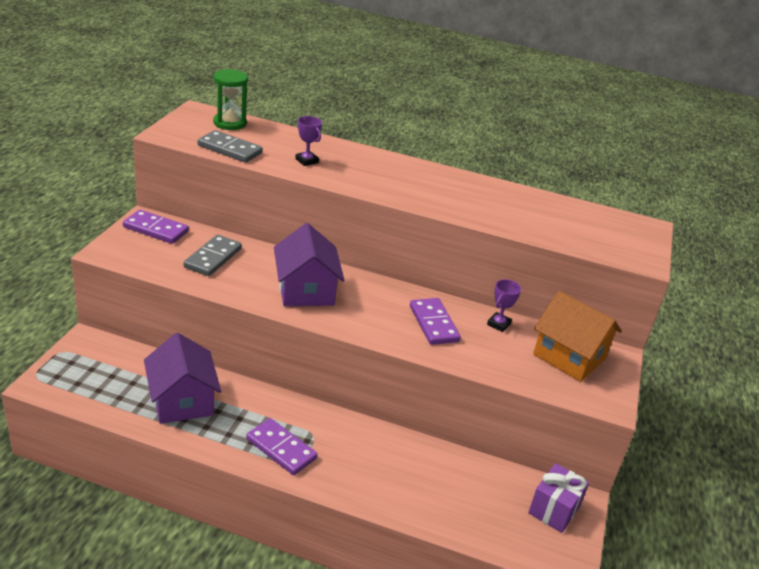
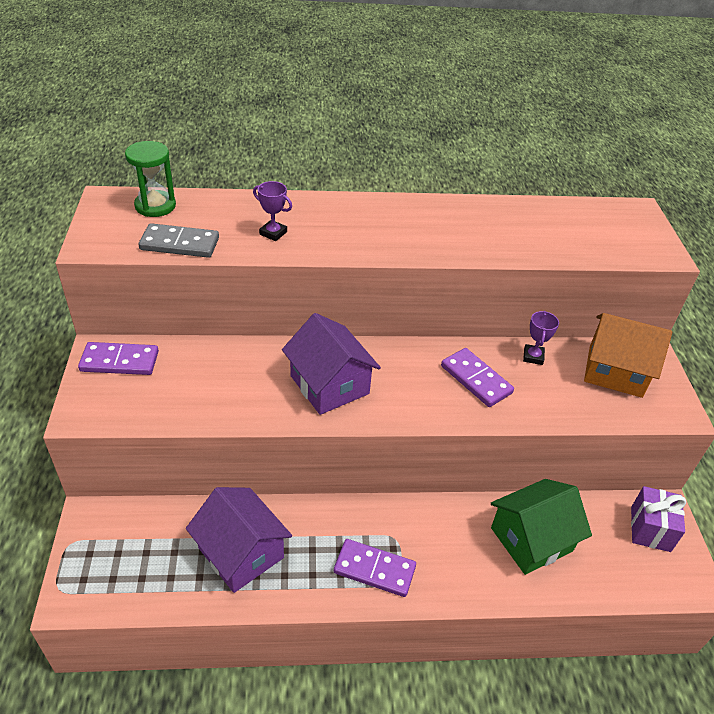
camera: 20 degrees left, 10 degrees up
grey domino [183,235,242,276] -> none
none -> green house [491,479,592,575]

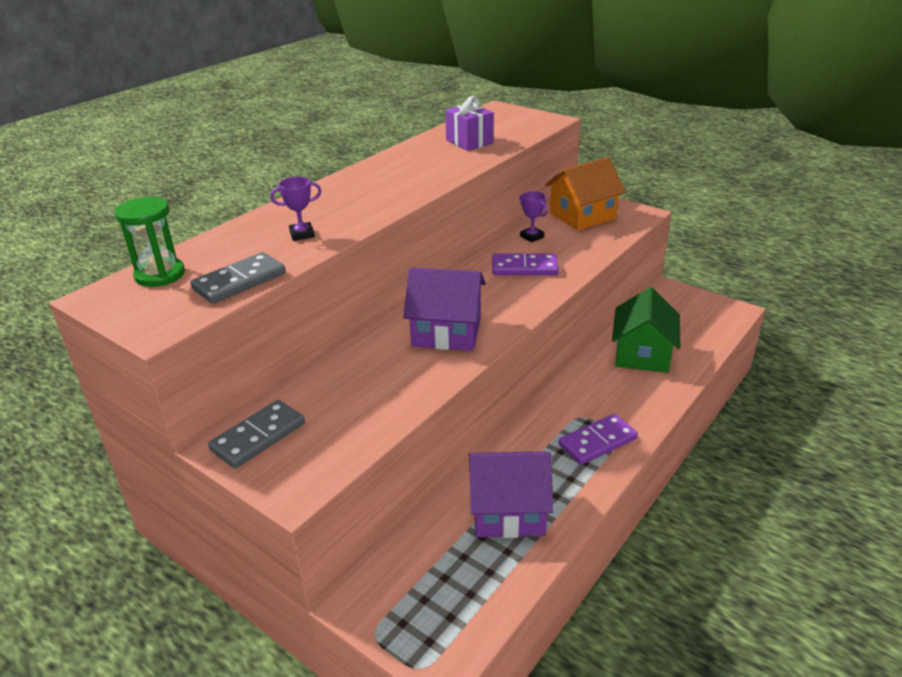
camera: 45 degrees left, 10 degrees down
purple domino [78,342,159,375] -> grey domino [208,400,305,469]
purple gift [631,486,686,552] -> purple gift moved to [445,96,494,151]

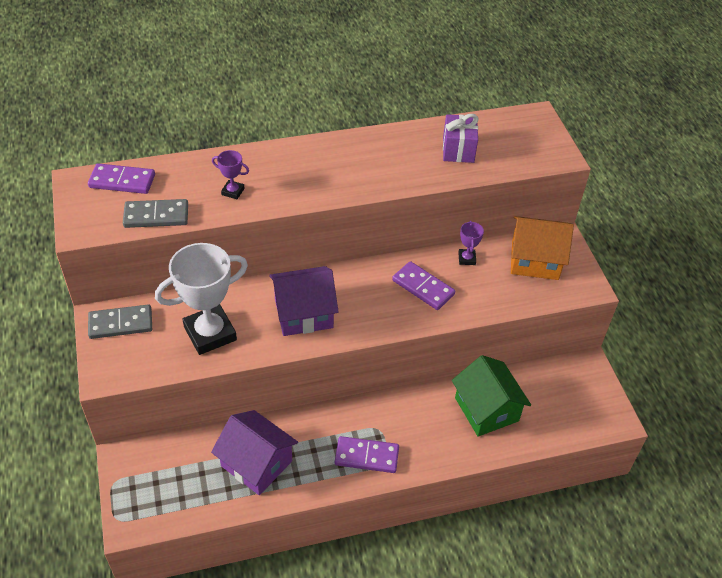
camera: 35 degrees right, 15 degrees up
green hourglass [114,197,185,287] -> purple domino [88,163,155,194]
purple house [403,267,486,351] -> purple house turned 60 degrees counterclockwise [269,266,339,336]
green house [612,287,680,373] -> green house turned 75 degrees counterclockwise [452,355,531,437]
none -> white trophy [155,243,248,355]

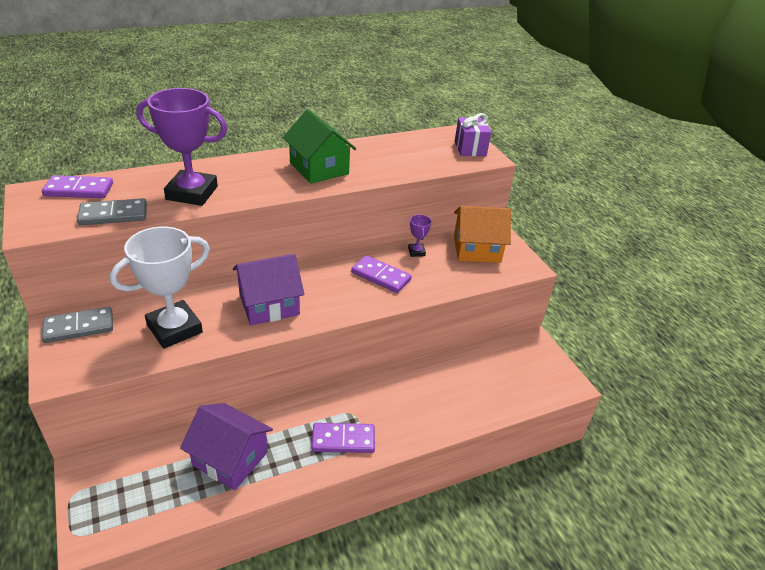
camera: 10 degrees left, 10 degrees down
purple trophy [212,150,249,199] -> purple trophy [136,88,227,206], size x2.28
purple gift [443,114,479,163] -> purple gift moved to [455,113,491,156]
green house [452,355,531,437] -> green house moved to [283,109,356,184]

